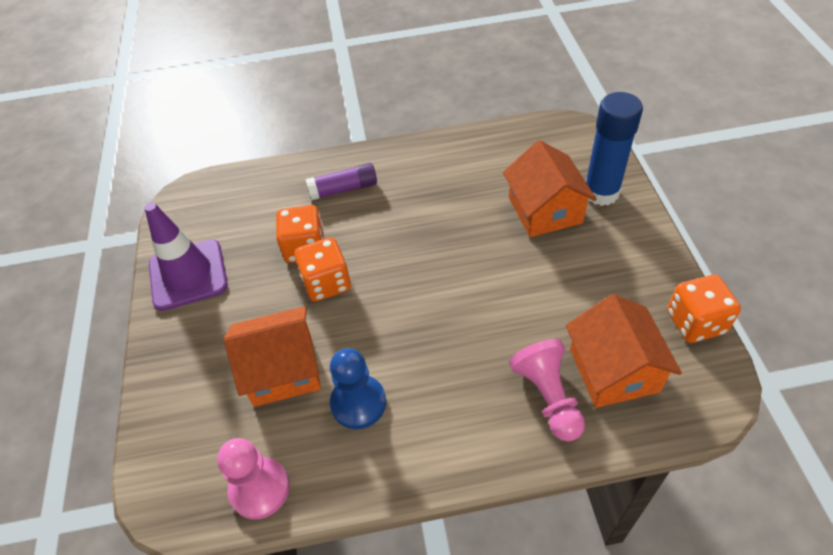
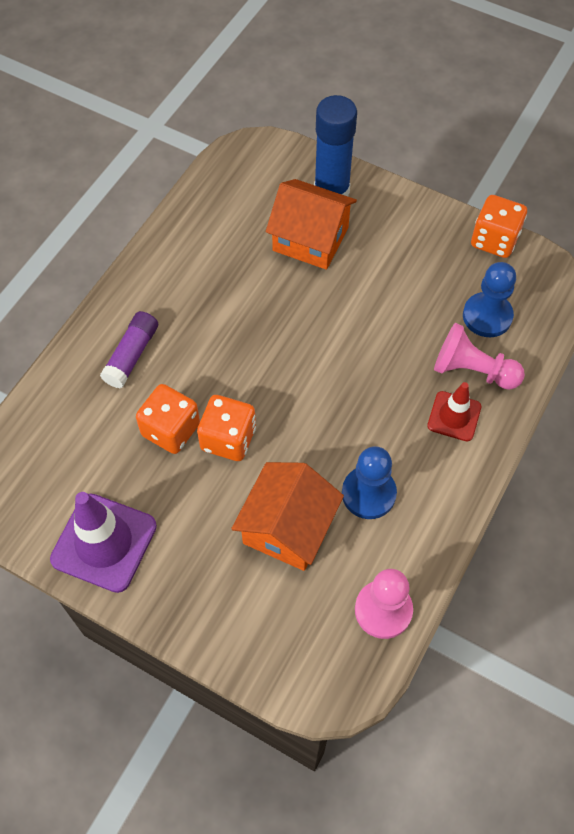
camera: 55 degrees left, 10 degrees up
orange house [566,294,682,408] -> blue pawn [463,262,516,337]
none -> red traffic cone [427,382,481,442]

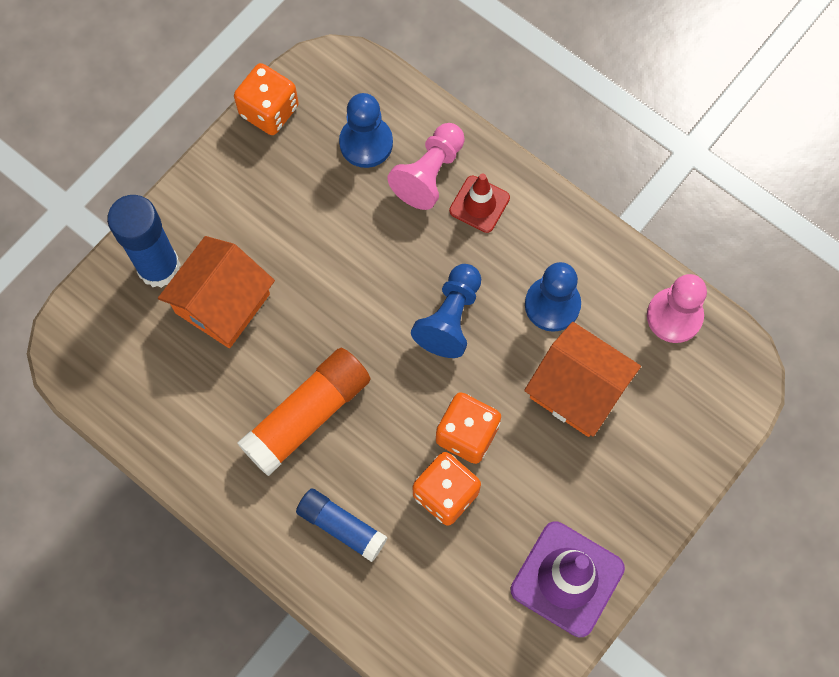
camera: 80 degrees left, 10 degrees up
purple glue stick [100,311,158,388] -> blue glue stick [296,488,388,562]
none -> orange glue stick [237,348,371,476]
none -> blue pawn [411,264,481,358]

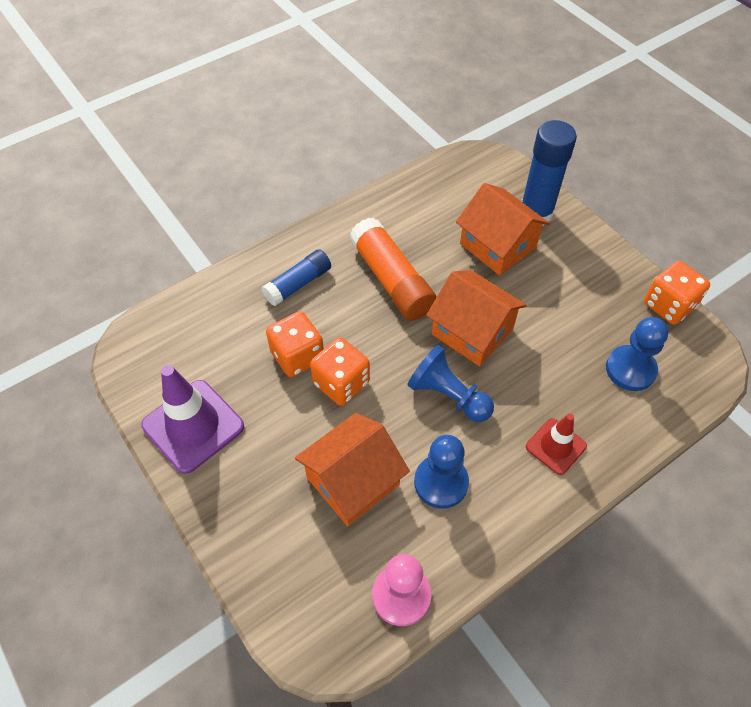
camera: 105 degrees right, 15 degrees down
pink pawn [387,123,465,210] -> none
none -> orange house [426,270,527,366]

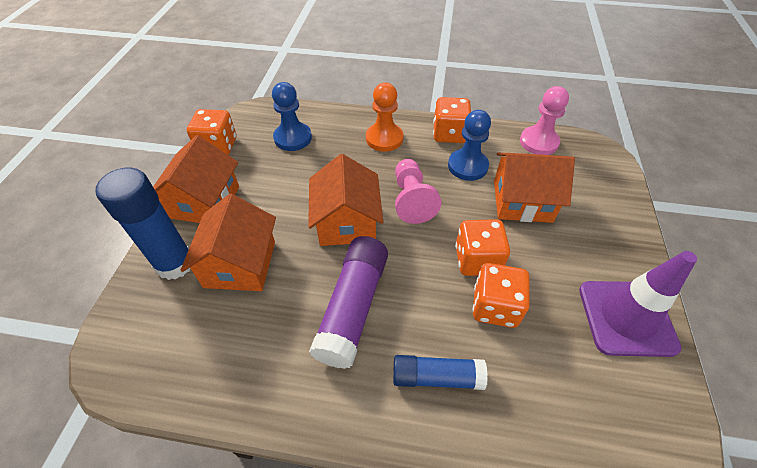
camera: 135 degrees left, 5 degrees down
orange glue stick [349,218,436,321] -> purple glue stick [309,236,388,369]
blue pawn [407,345,494,422] -> pink pawn [395,159,441,224]
red traffic cone [526,414,587,475] -> orange pawn [366,83,404,152]
none -> orange house [153,135,239,223]
none -> orange dice [433,97,471,143]

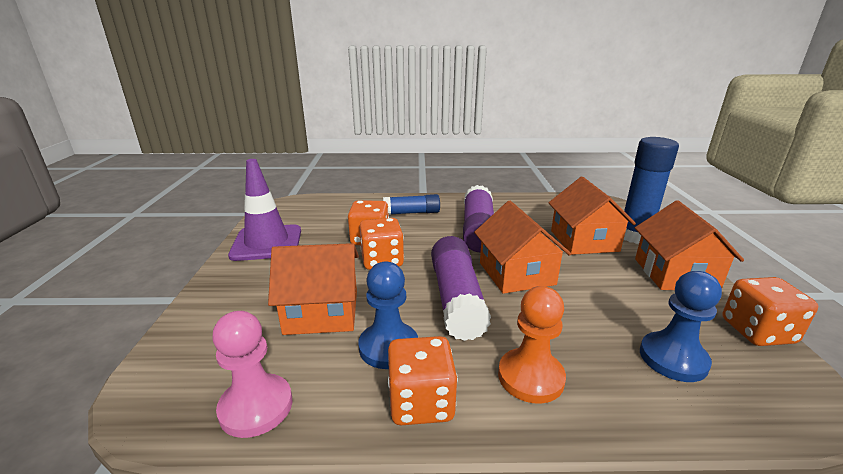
camera: 170 degrees right, 25 degrees down
pink pawn [395,159,441,224] -> purple glue stick [431,236,491,341]

